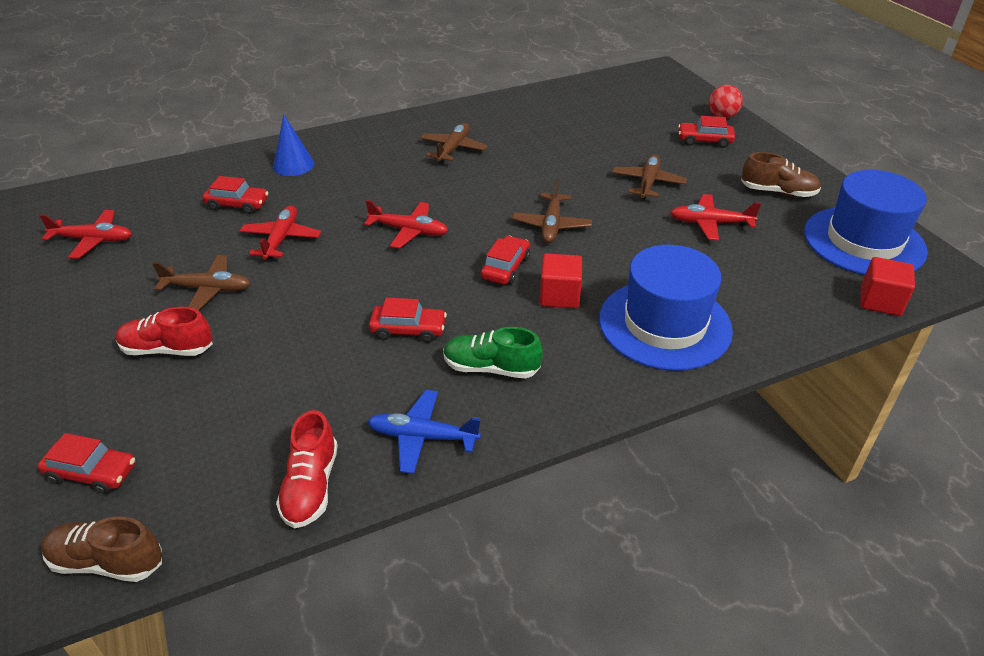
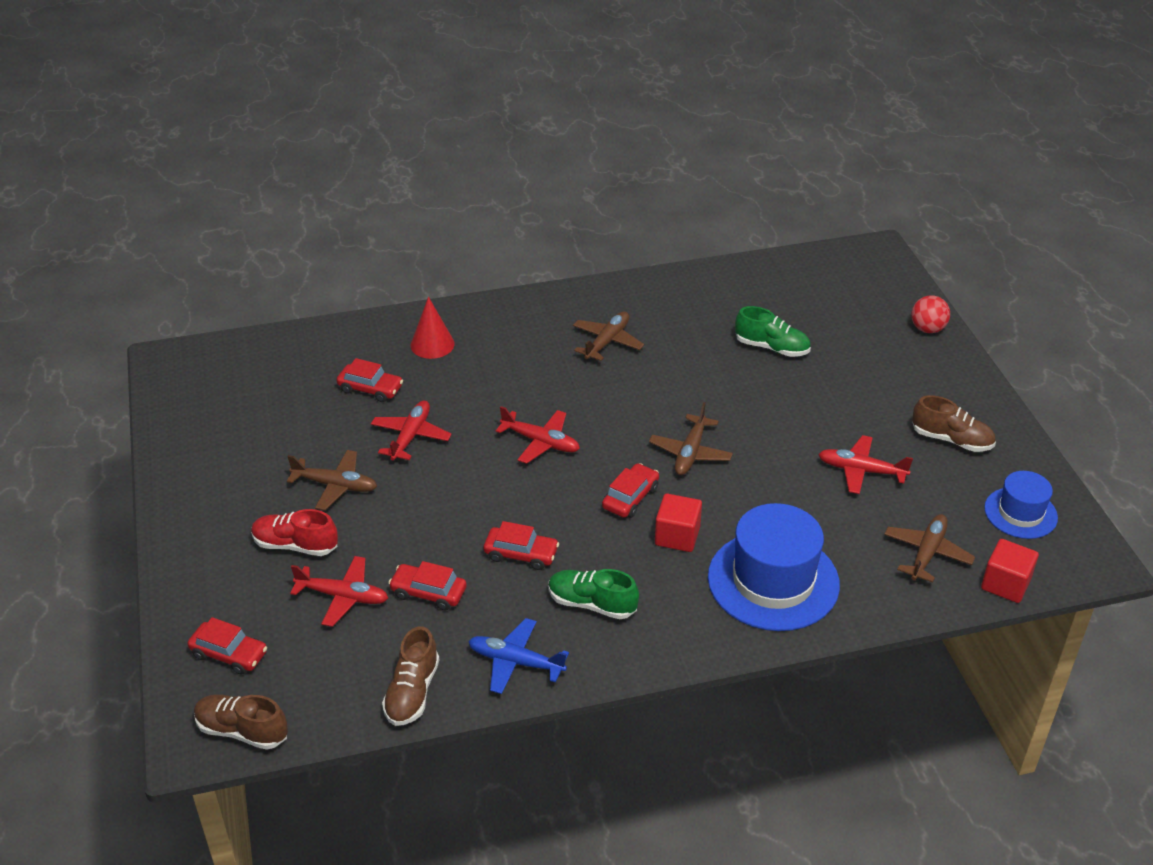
camera: 10 degrees right, 0 degrees up
red plane [39,210,132,259] -> red plane moved to [290,556,388,627]
blue cone [273,115,314,176] -> red cone [410,297,455,359]
red shoe [276,410,338,528] -> brown shoe [382,626,439,726]
brown plane [612,154,687,199] -> brown plane moved to [884,514,975,582]
red car [678,116,735,148] -> red car moved to [389,561,467,610]
blue hat [804,170,928,275] -> blue hat [984,471,1058,539], size x0.57
none -> green shoe [735,306,811,357]

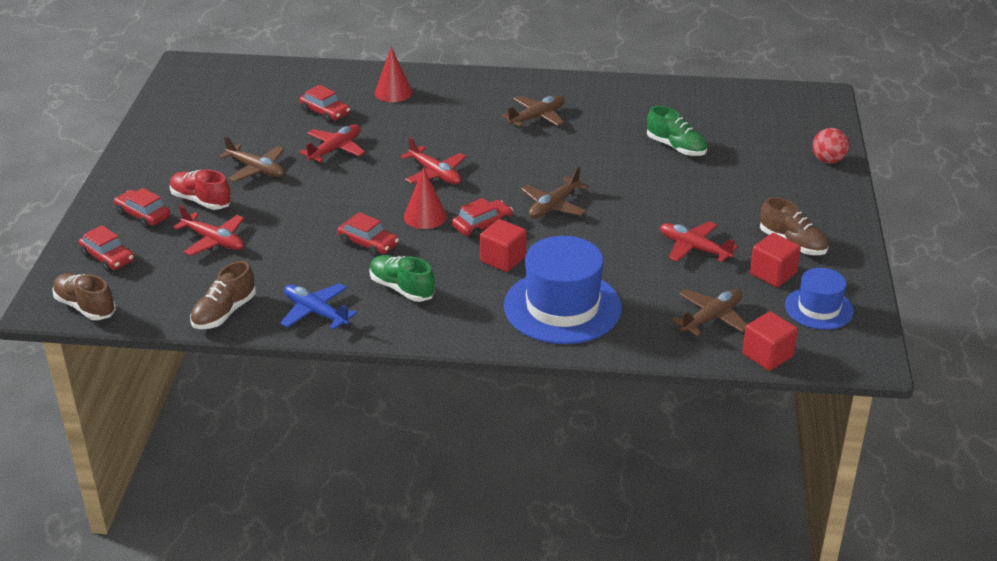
camera: 20 degrees right, 5 degrees down
red car [389,561,467,610] -> red car moved to [114,188,170,228]
none -> red cone [404,167,447,229]
none -> red cube [750,233,801,287]

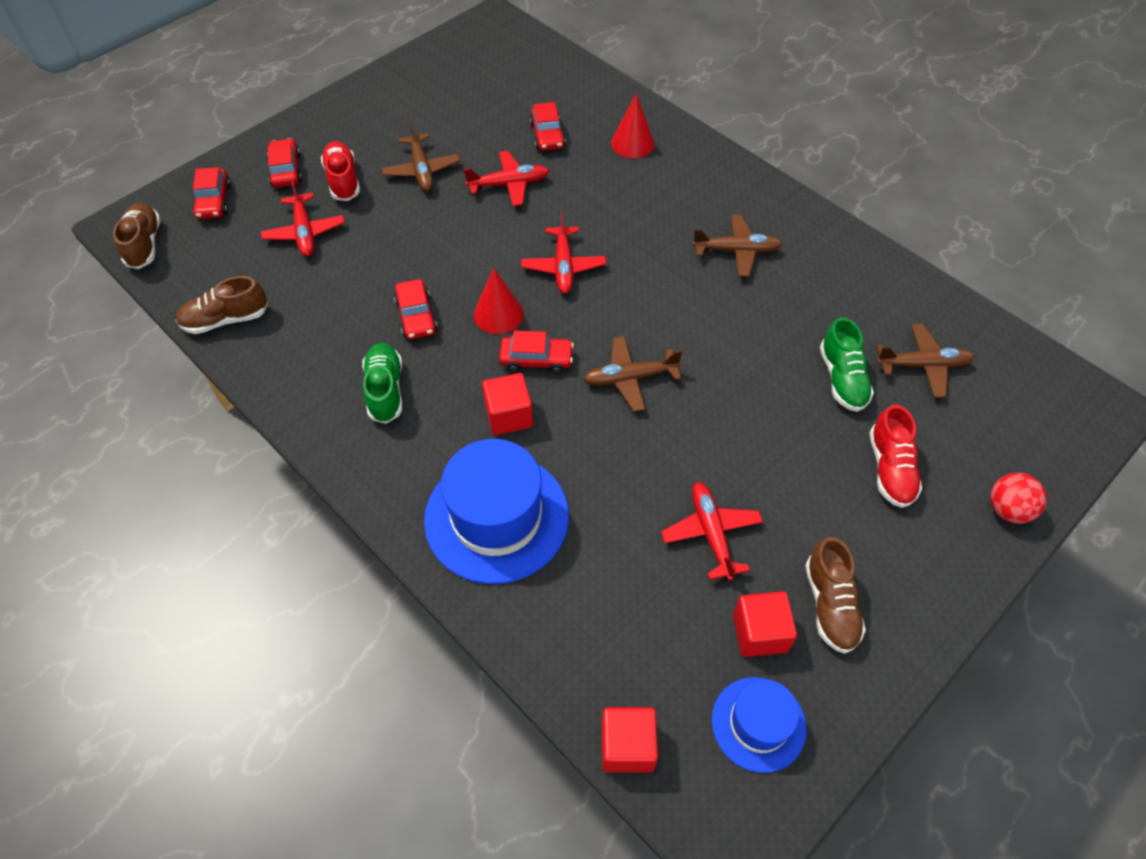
camera: 40 degrees right, 20 degrees up
blue plane [280,283,357,330] -> none
brown plane [672,289,747,336] -> brown plane moved to [876,324,974,398]
none -> red shoe [869,404,922,508]

